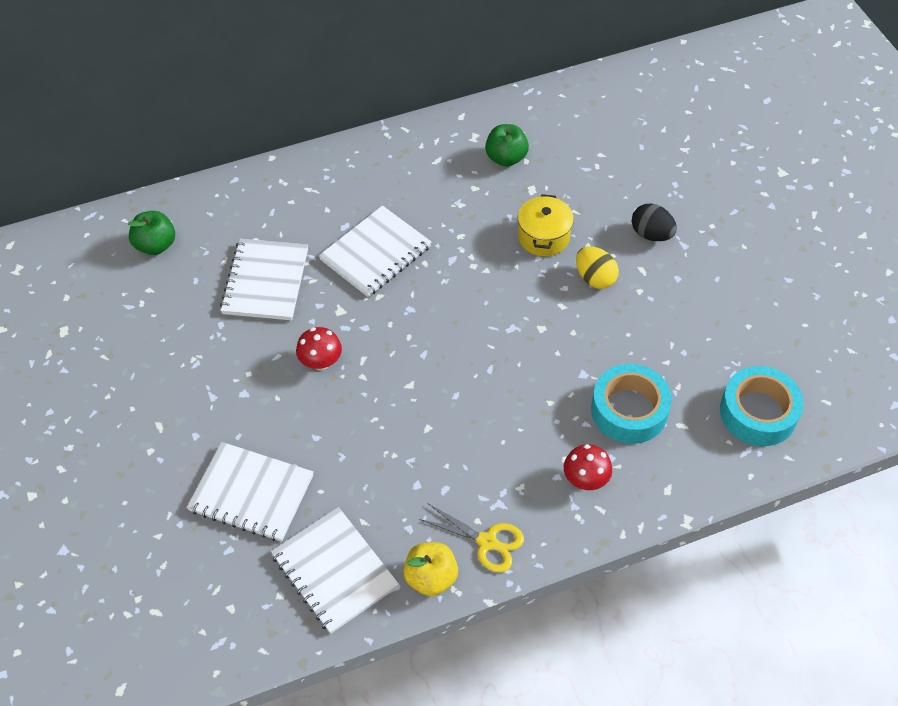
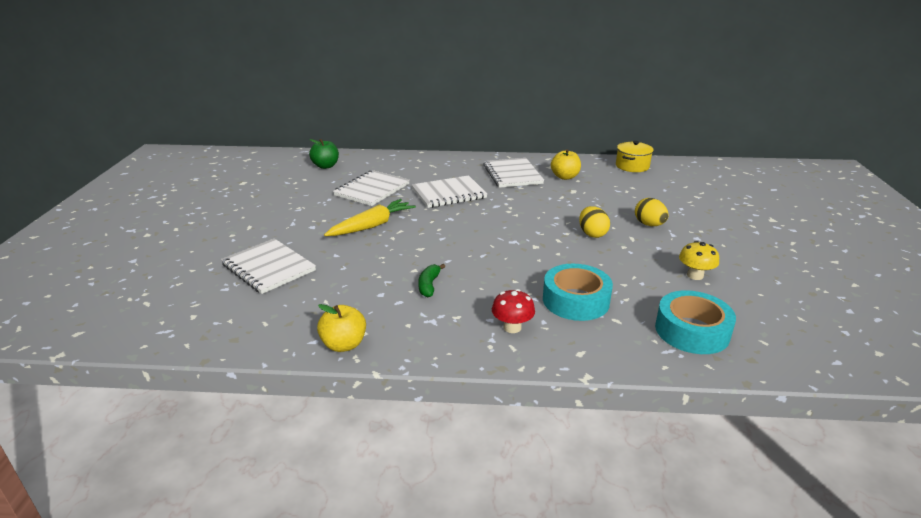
camera: 25 degrees right, 25 degrees down
white notebook [271,507,399,634] -> white notebook moved to [483,158,544,188]
red mushroom [296,327,342,370] -> yellow carrot [324,199,416,236]
yellow scissors [419,504,524,573] -> none
green apple [485,124,529,167] -> yellow apple [551,149,581,180]
yellow pot [518,194,574,256] -> yellow pot moved to [616,141,654,172]
black egg [632,203,677,241] -> yellow egg [635,198,668,226]
none -> green banana [418,264,445,297]
none -> yellow mushroom [679,241,719,280]

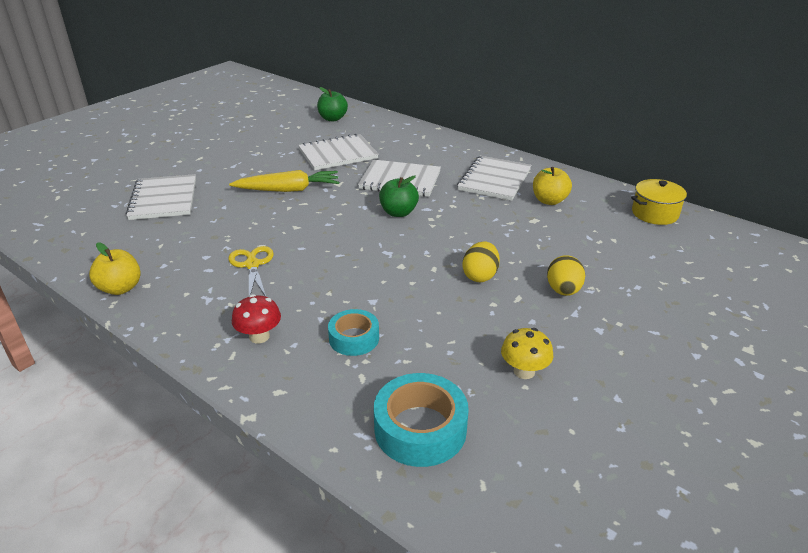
camera: 35 degrees right, 5 degrees up
green banana [418,264,445,297] -> yellow scissors [229,246,274,296]
turquoise tape [543,264,613,321] -> turquoise tape [328,309,379,356], size x0.63
none -> green apple [379,176,419,217]

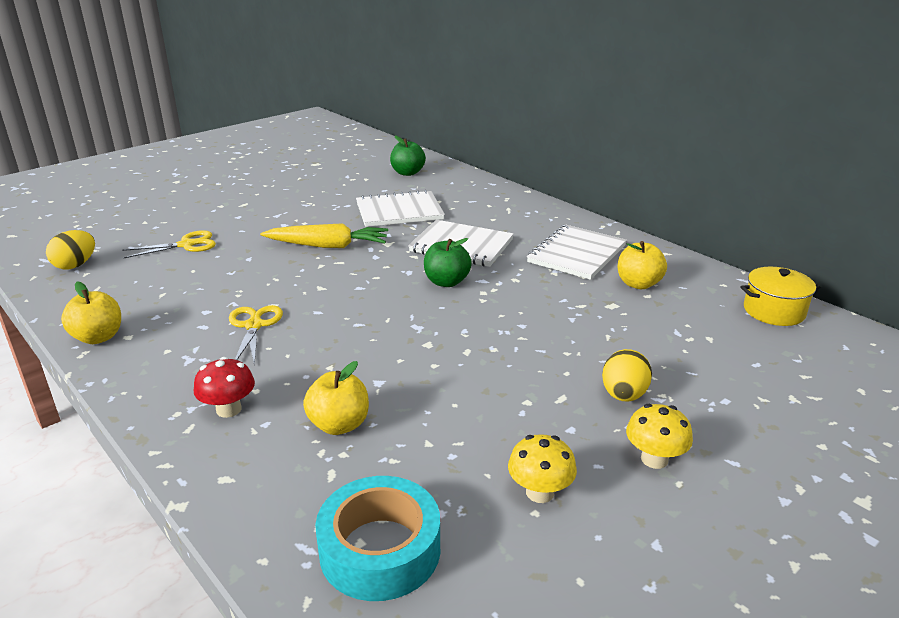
camera: 10 degrees right, 5 degrees down
white notebook [126,174,196,220] -> yellow scissors [122,230,216,258]
turquoise tape [328,309,379,356] -> yellow apple [303,361,369,435]
yellow egg [462,241,500,282] -> yellow egg moved to [46,230,95,269]
none -> yellow mushroom [626,404,693,469]

